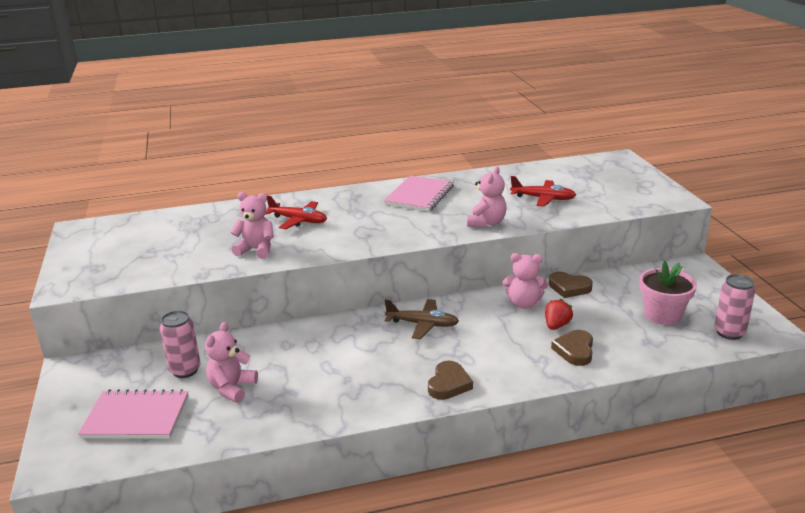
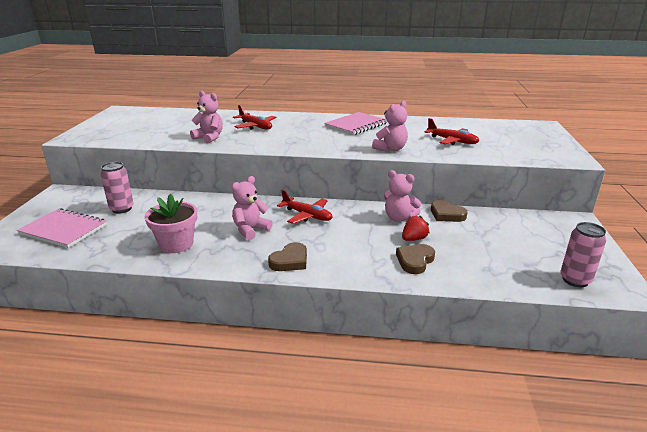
camera: 20 degrees right, 0 degrees up
pink teddy bear [205,322,258,403] -> pink teddy bear moved to [232,176,273,240]
brown plane [385,299,459,339] -> red plane [277,190,333,224]
pink flower pot [639,261,697,325] -> pink flower pot moved to [145,194,197,253]

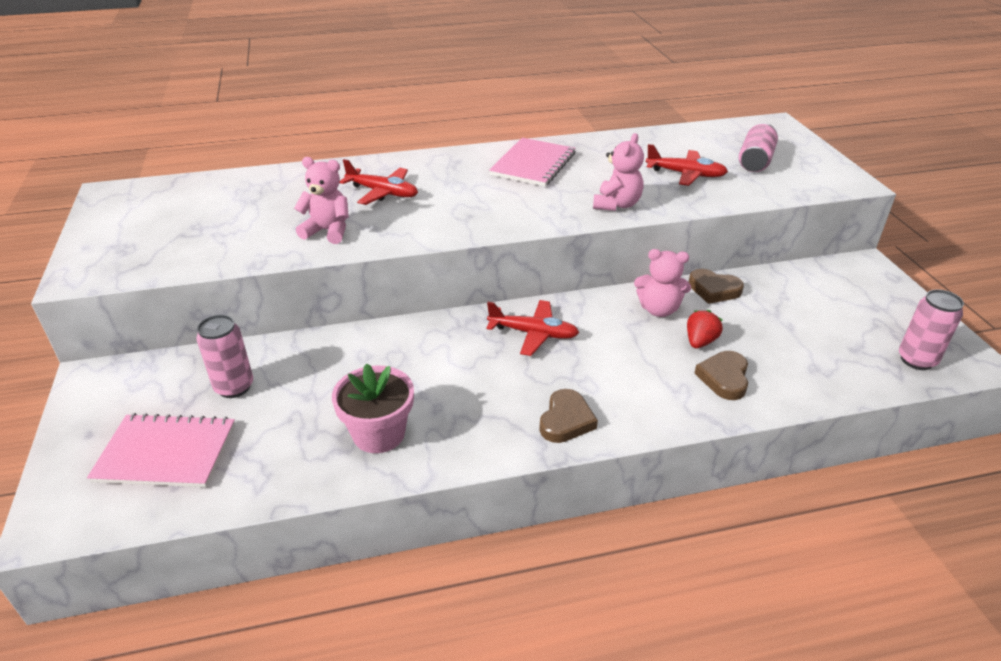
camera: 20 degrees left, 10 degrees up
pink teddy bear [232,176,273,240] -> none
none -> pink can [739,123,778,172]

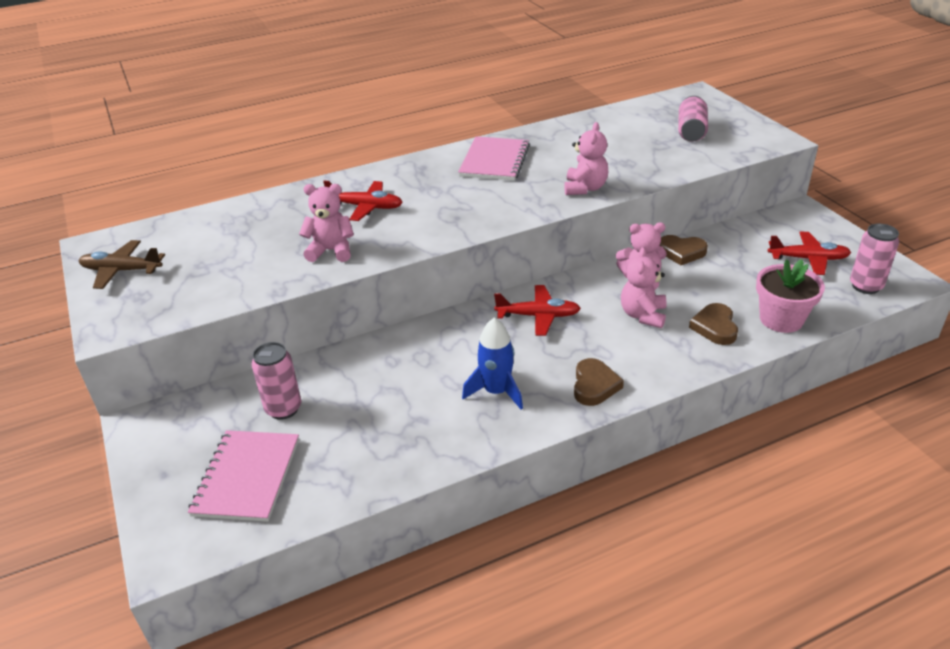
camera: 10 degrees left, 0 degrees up
pink notebook [87,413,235,487] -> pink notebook turned 75 degrees counterclockwise [188,430,299,522]
pink flower pot [332,363,414,453] -> pink flower pot moved to [756,259,825,333]
red plane [646,144,728,186] -> red plane moved to [768,232,851,275]
red strawberry [687,310,723,348] -> none
none -> brown plane [79,240,165,289]
none -> blue rocket [462,318,523,410]
none -> pink teddy bear [621,247,667,328]

